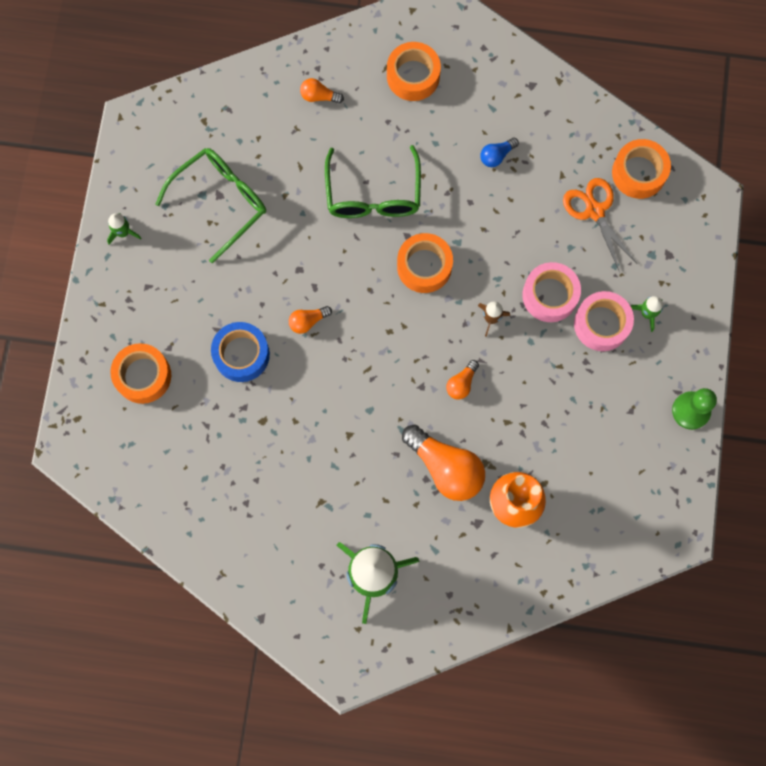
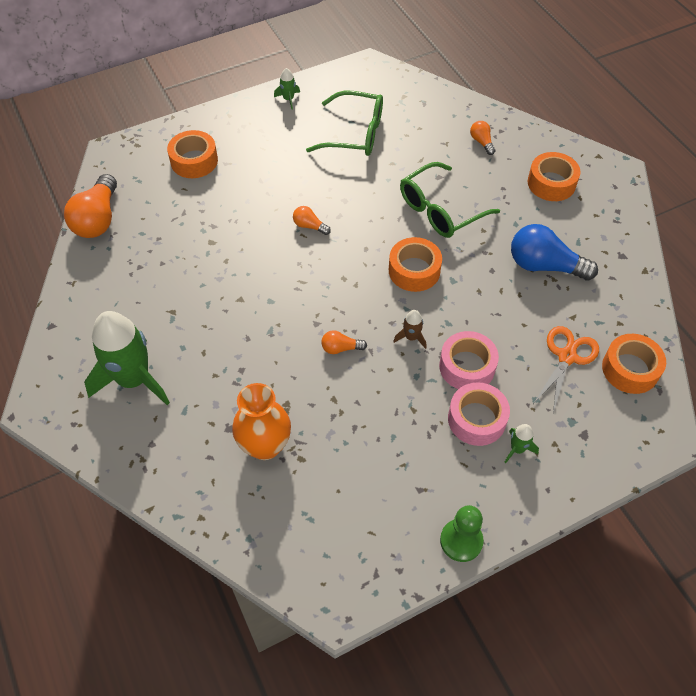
camera: 55 degrees right, 20 degrees down
blue tape [211,322,270,382] -> none
orange light bulb [402,424,485,501] -> orange light bulb moved to [64,174,117,238]
blue light bulb [480,138,519,167] -> blue light bulb [511,224,598,280], size x2.08

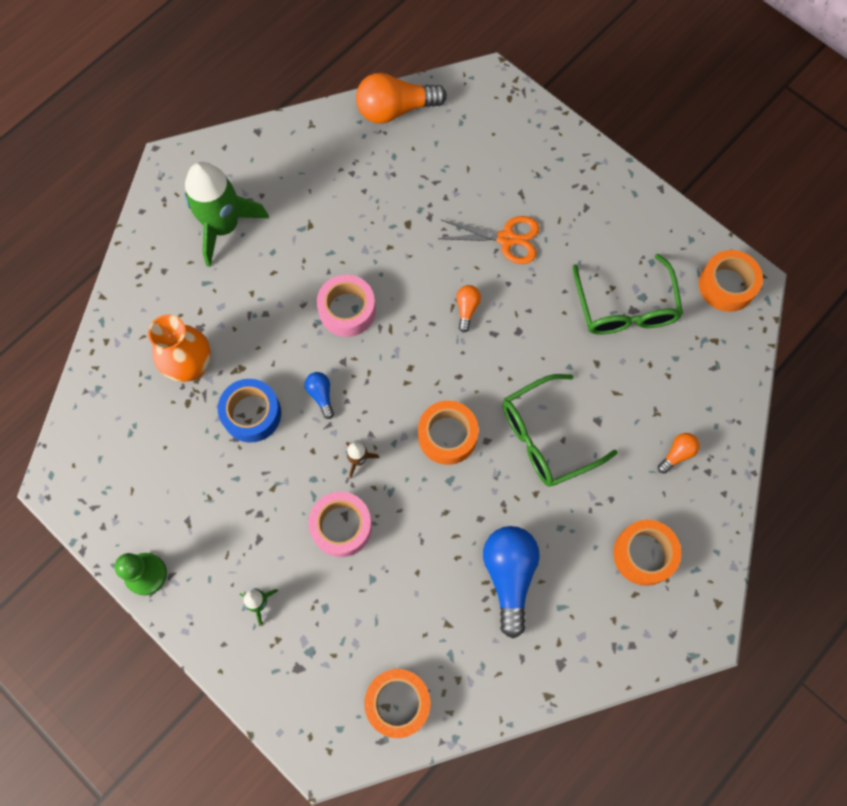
camera: 70 degrees right, 15 degrees up
orange tape [167,130,218,178] -> orange tape moved to [699,250,763,312]
green rocket [274,68,300,110] -> none
orange light bulb [321,330,367,354] -> blue light bulb [305,372,334,419]
green glasses [400,162,500,238] -> green glasses turned 60 degrees counterclockwise [503,374,618,487]
pink tape [448,382,510,446] -> pink tape moved to [317,275,376,337]
orange scissors [534,326,599,413] -> orange scissors moved to [438,216,539,264]
none -> blue tape [218,379,281,443]

